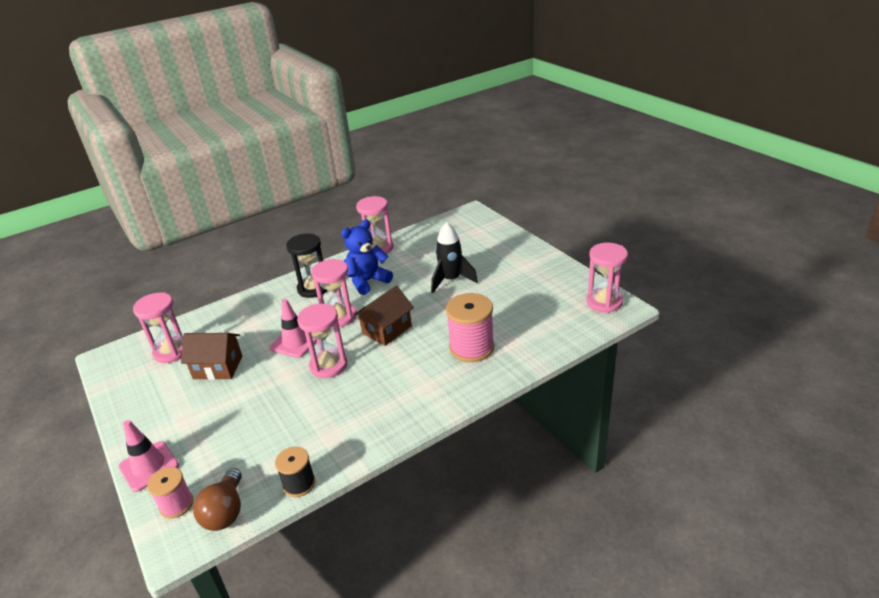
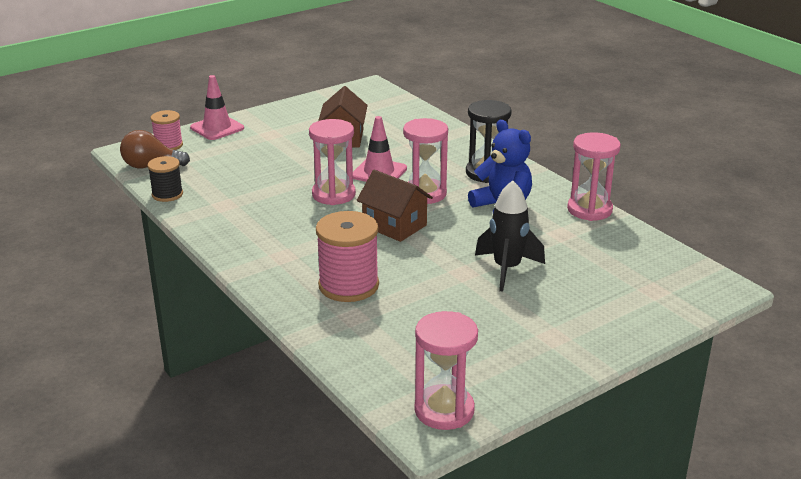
camera: 85 degrees right, 5 degrees down
pink hourglass [133,292,183,363] -> none

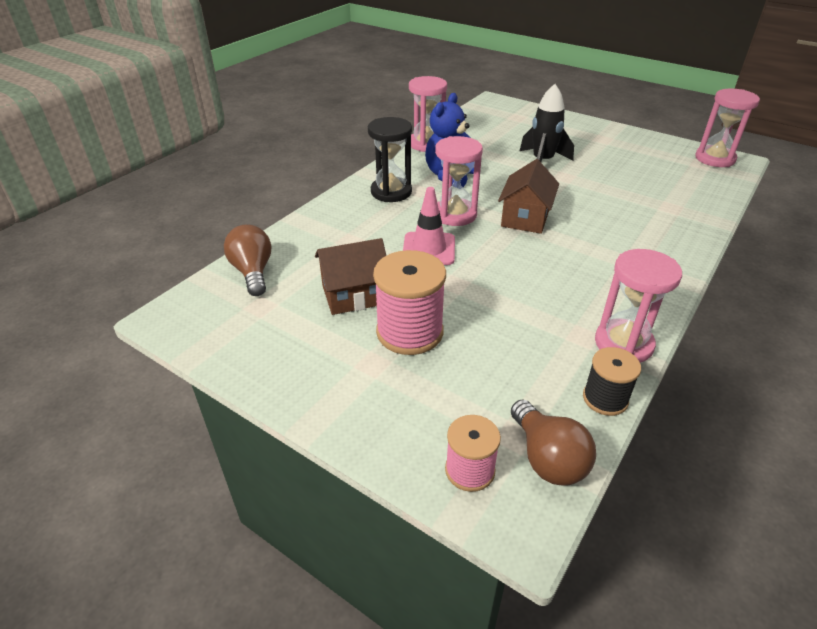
camera: 110 degrees left, 10 degrees up
pink traffic cone [190,75,244,140] -> none
pink hourglass [309,119,356,205] -> pink hourglass moved to [595,249,682,363]
pink spool [316,211,379,302] -> pink spool moved to [373,250,446,355]
none -> brown light bulb [224,224,271,296]

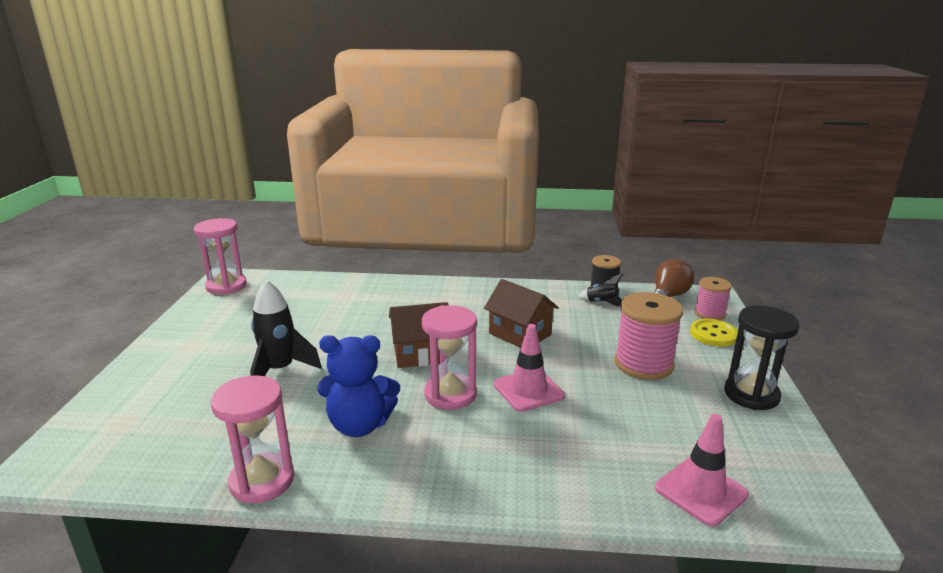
camera: 120 degrees left, 15 degrees down
brown light bulb [224,224,271,296] -> pink traffic cone [655,414,749,526]
brown house [315,238,386,315] -> brown house moved to [484,279,559,348]
black hourglass [368,117,412,202] -> black hourglass moved to [724,306,799,410]
pink hourglass [595,249,682,363] -> none
none -> black rocket [578,273,623,306]
none -> yellow button [690,319,738,346]

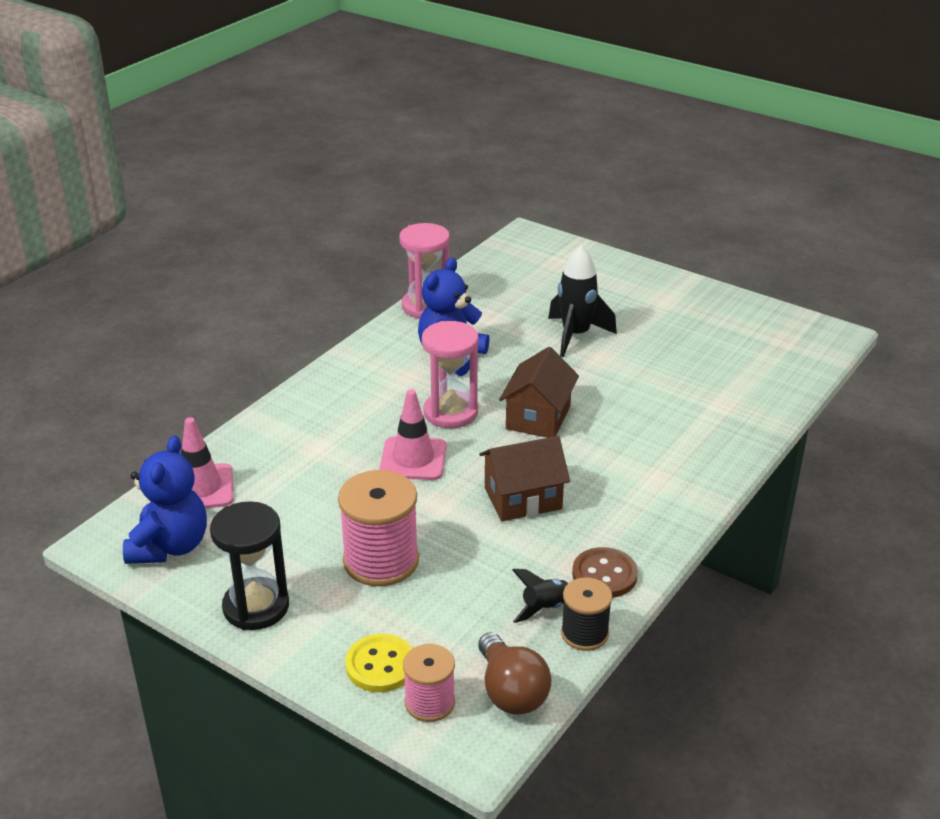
camera: 120 degrees right, 10 degrees up
pink hourglass [194,218,247,295] -> none
none -> blue teddy bear [123,436,207,564]
none -> brown button [572,547,638,598]

